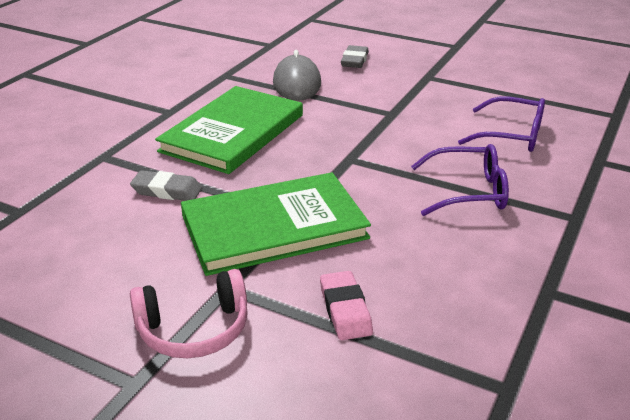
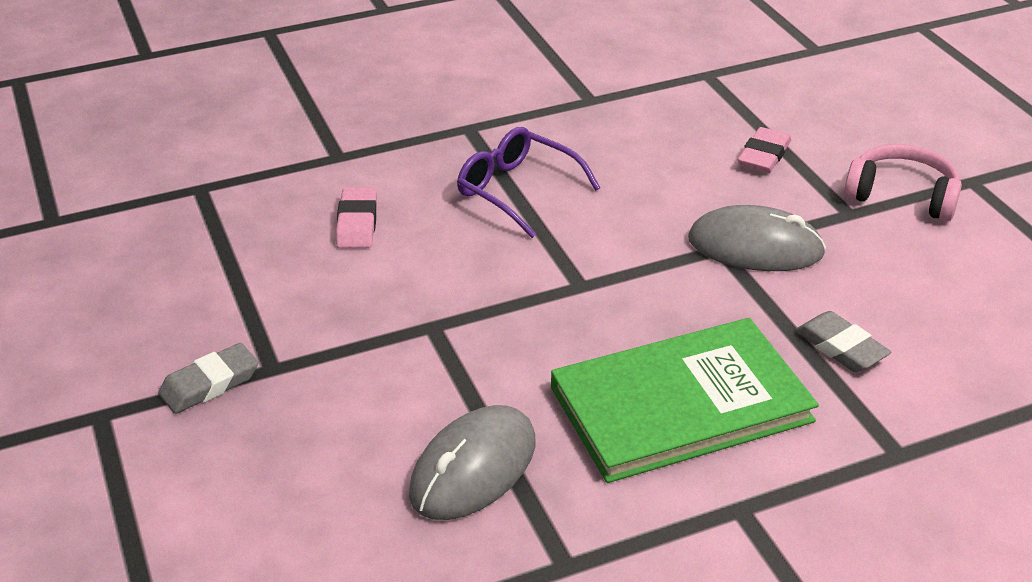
camera: 140 degrees left, 5 degrees up
green book [181,172,371,276] -> grey mouse [688,205,826,271]
grey eraser [341,45,369,68] -> grey eraser moved to [158,343,258,414]
purple glasses [458,96,545,152] -> pink eraser [336,187,377,248]

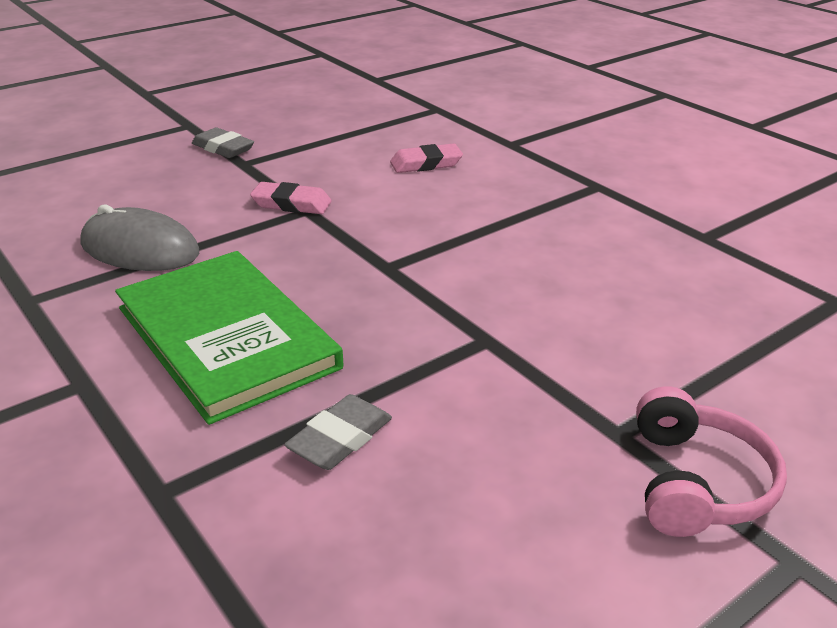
camera: 75 degrees right, 5 degrees down
purple glasses [457,127,600,238] -> none
grey mouse [688,205,826,271] -> none
pink eraser [738,127,791,173] -> pink eraser moved to [250,182,332,214]

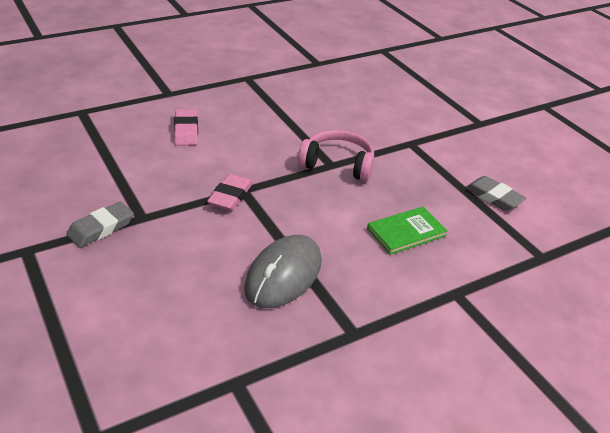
camera: 85 degrees left, 5 degrees up
green book [115,251,343,425] -> green book [367,207,448,255], size x0.48
pink headphones [636,386,787,537] -> pink headphones moved to [298,130,374,181]

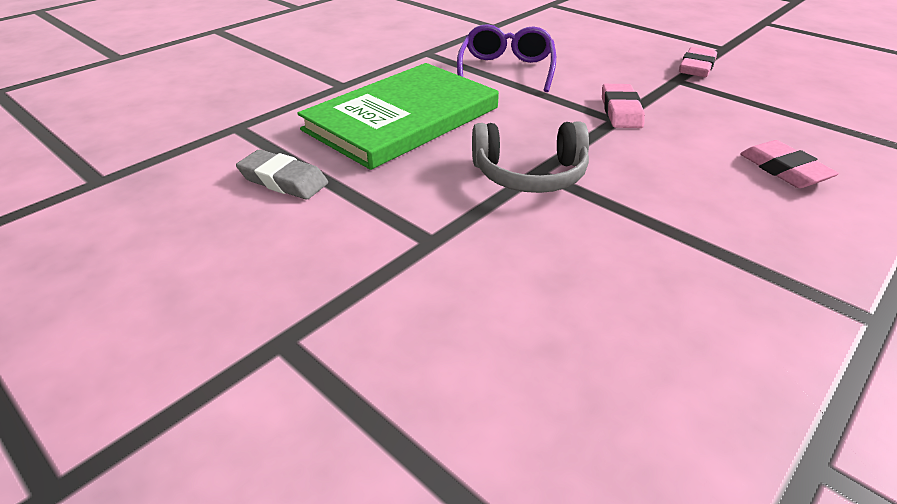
camera: 165 degrees right, 0 degrees up
grey eraser [66,201,134,248] -> pink eraser [679,47,717,77]
grey mouse [244,235,322,308] -> purple glasses [457,24,556,92]
pink headphones [298,130,374,181] -> grey headphones [472,121,589,193]
green book [367,207,448,255] -> green book [297,63,499,170], size x2.08

